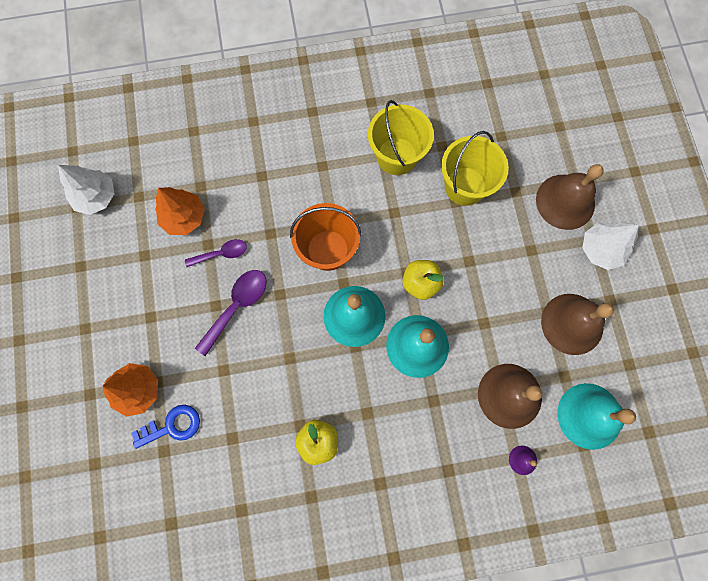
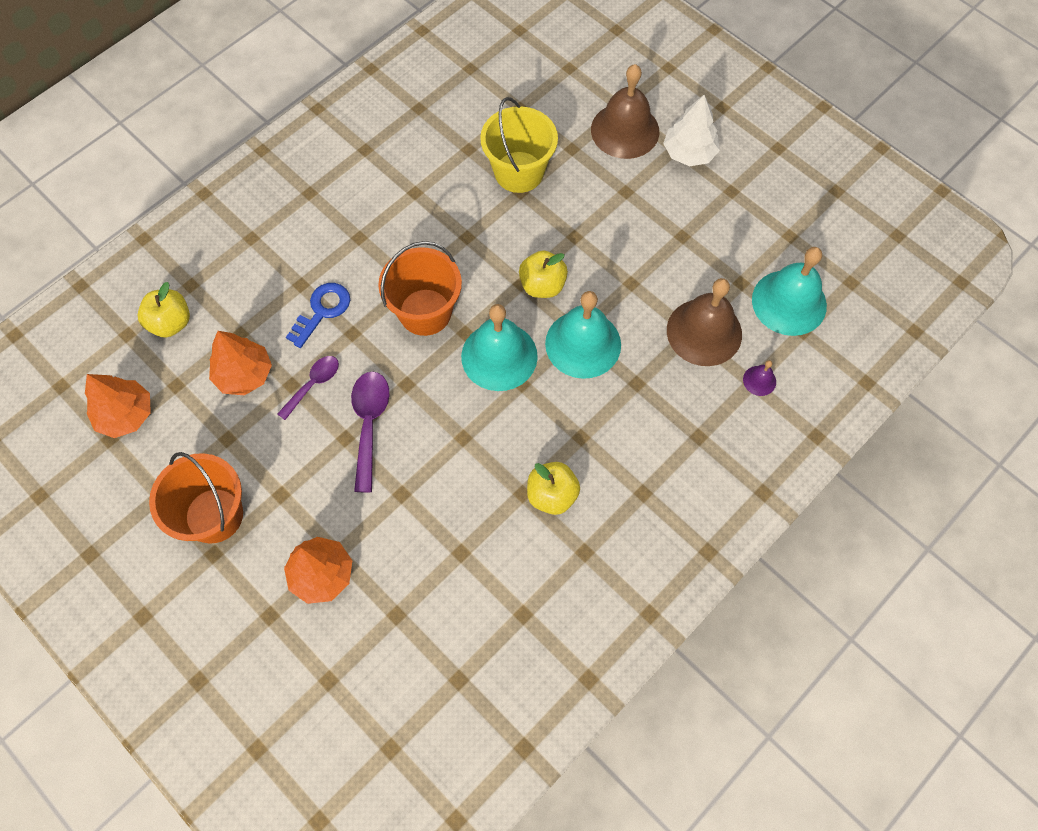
camera: 35 degrees left, 10 degrees down
white tree [58,165,115,215] -> orange tree [85,374,151,438]
blue key [131,405,200,449] -> blue key moved to [286,283,350,348]
yellow bucket [368,100,434,175] -> none
brown bell [541,294,614,355] -> none
none -> yellow apple [138,282,190,338]
none -> orange bucket [149,452,243,543]

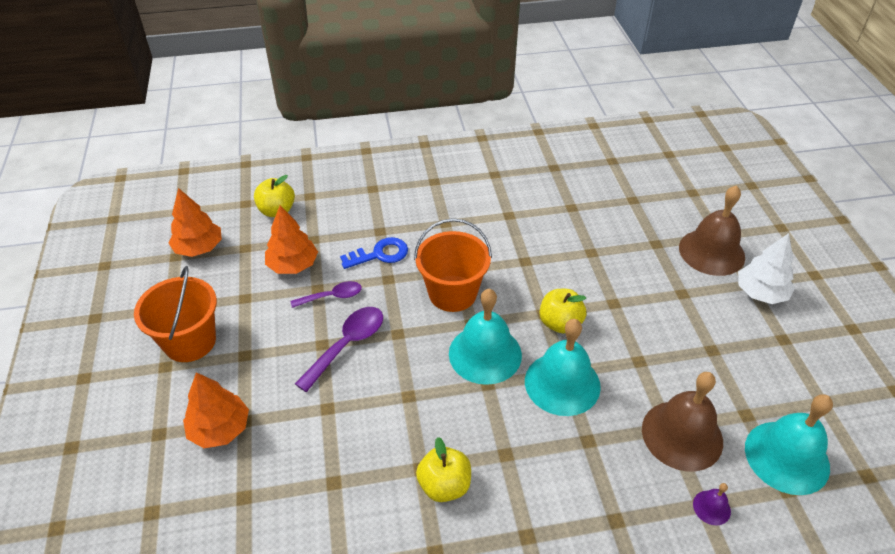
camera: 35 degrees right, 20 degrees down
yellow bucket [480,97,558,193] -> none

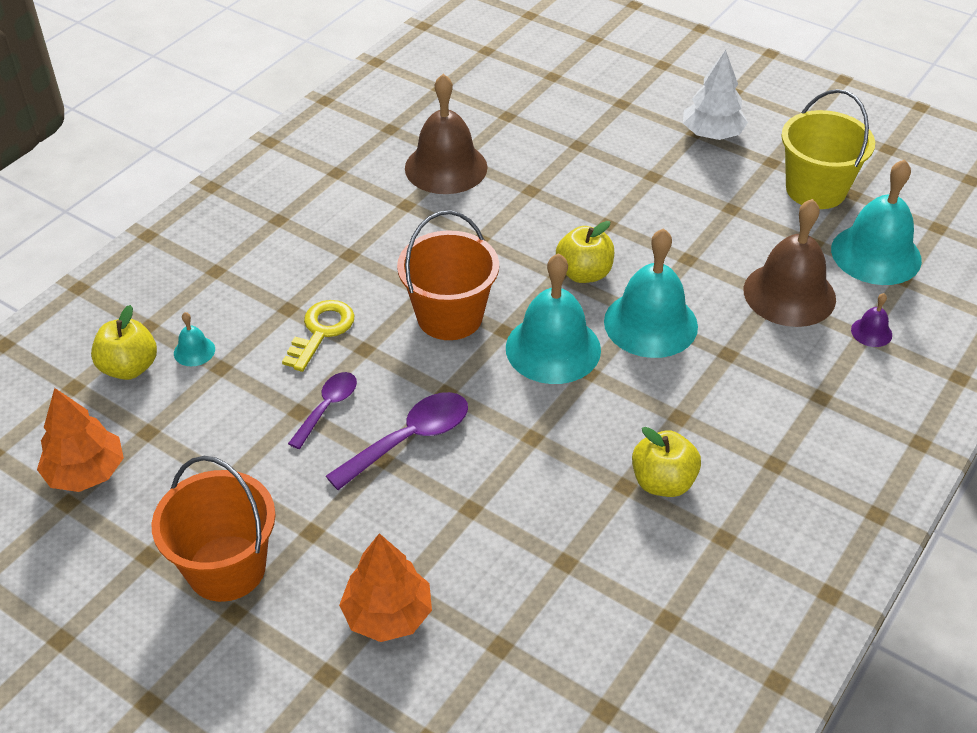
camera: 45 degrees left, 0 degrees up
orange tree [265,206,318,274] -> none
purple spoon [295,307,383,392] -> purple spoon turned 60 degrees clockwise [326,392,468,490]
blue key [340,237,408,269] -> yellow key [282,300,354,372]
brown bell [679,185,745,276] -> brown bell moved to [405,74,487,194]
none -> turquoise bell [174,312,215,366]
none -> yellow bucket [781,89,875,209]

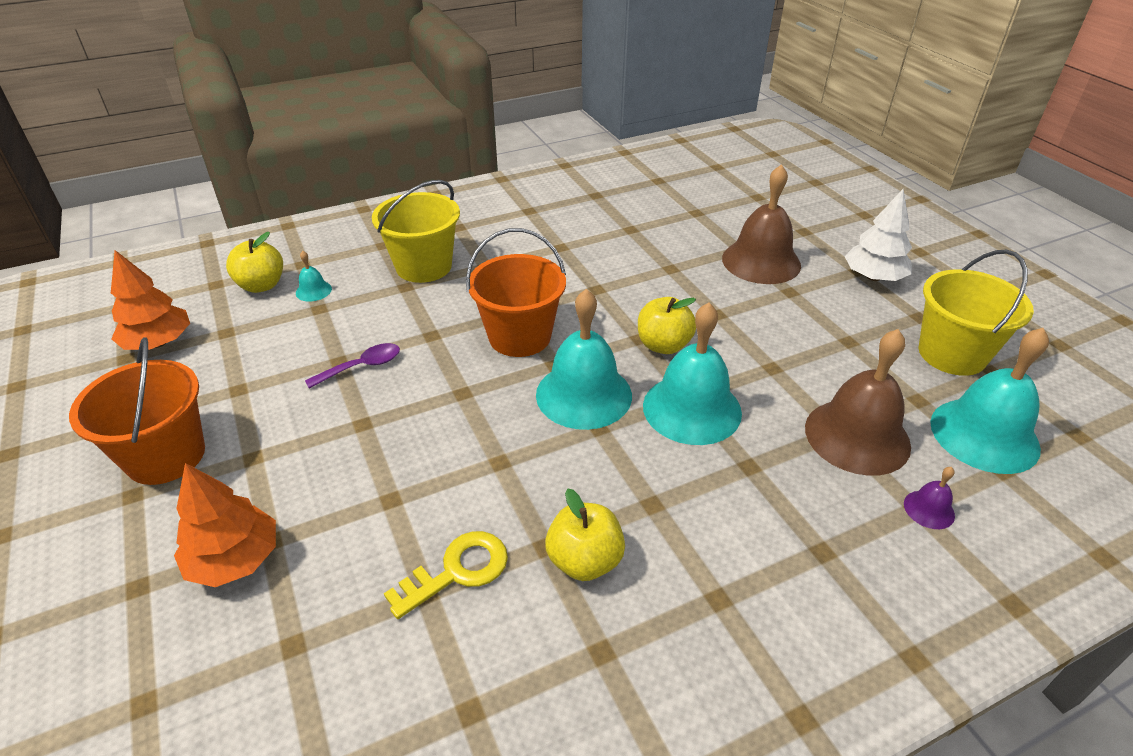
camera: 30 degrees right, 5 degrees down
yellow key [282,300,354,372] -> yellow key moved to [384,531,508,619]
purple spoon [326,392,468,490] -> none
brown bell [405,74,487,194] -> brown bell moved to [722,164,801,284]
none -> yellow bucket [372,180,460,283]

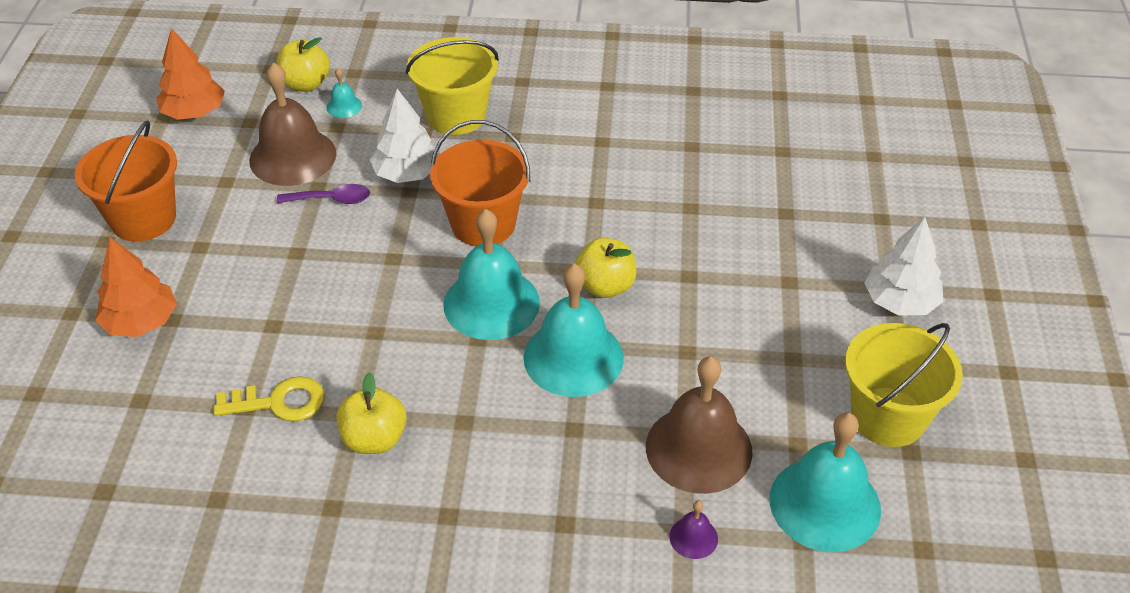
camera: 30 degrees right, 5 degrees up
brown bell [722,164,801,284] -> brown bell moved to [249,62,336,186]
none -> white tree [370,89,440,183]

